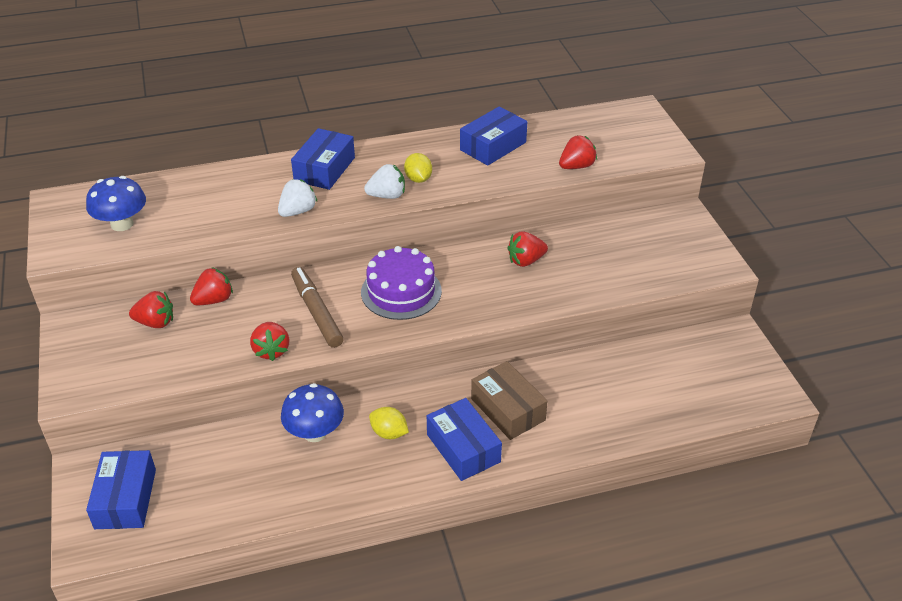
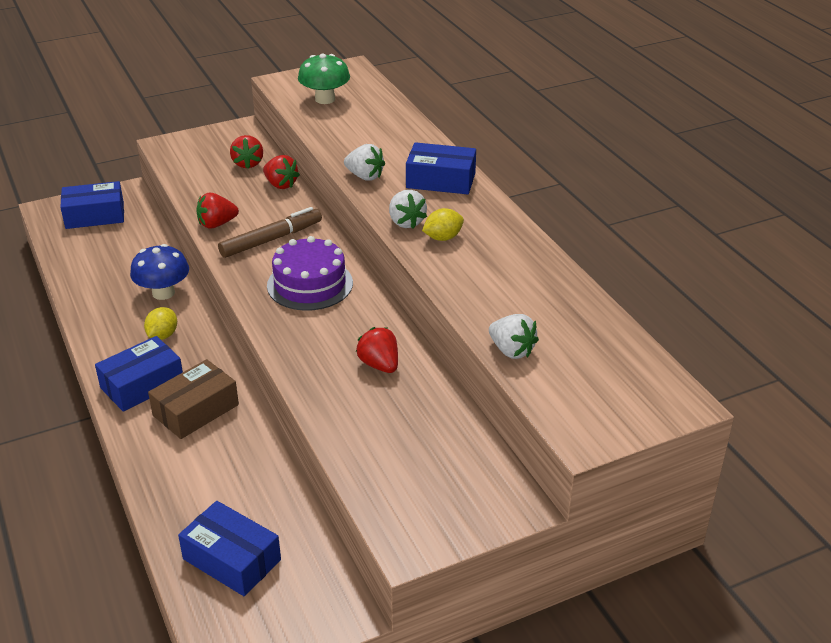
camera: 80 degrees right, 5 degrees down
blue mushroom [86,176,146,231] -> green mushroom [298,53,350,104]
blue box [460,106,527,166] -> blue box moved to [178,501,281,596]
red strawberry [559,135,597,169] -> white strawberry [489,314,539,359]

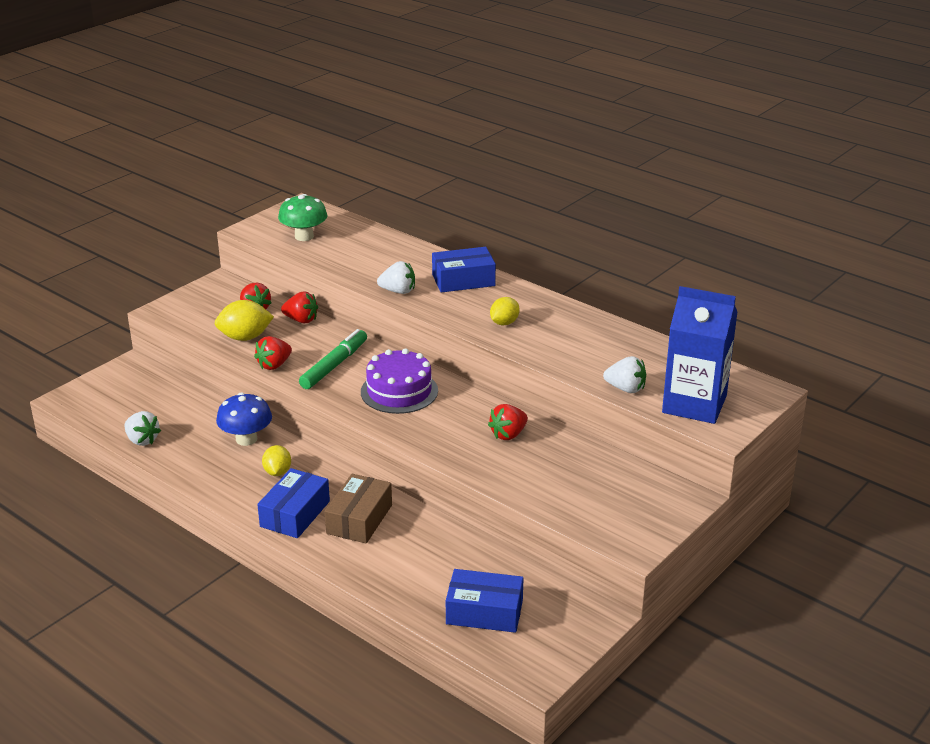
camera: 25 degrees left, 5 degrees down
blue box [60,181,124,229] -> none
brown marker [218,207,322,258] -> green marker [299,329,367,389]
red strawberry [356,327,398,373] -> red strawberry turned 75 degrees counterclockwise [488,404,528,440]
white strawberry [389,190,427,229] -> white strawberry moved to [125,411,161,446]
none -> yellow lemon [215,300,274,341]
none -> blue carton [662,286,738,424]

